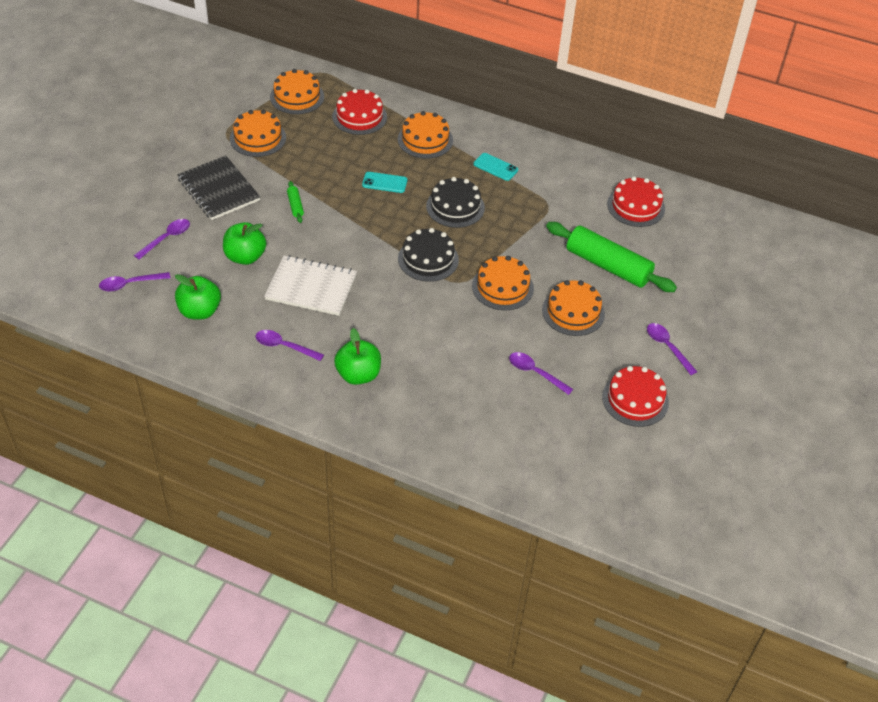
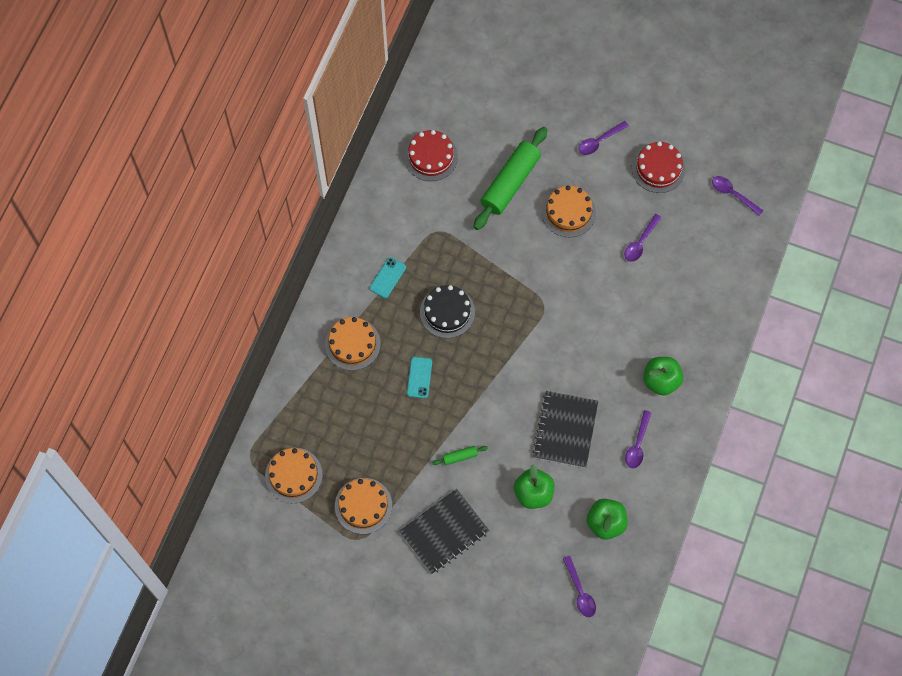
camera: 90 degrees left, 20 degrees up
purple spoon [134,219,190,260] -> purple spoon moved to [712,176,764,216]
white notebook [264,255,357,316] -> black notebook [532,391,598,468]
red cake [332,89,387,135] -> none
black cake [398,228,459,282] -> none
orange cake [472,256,534,310] -> none

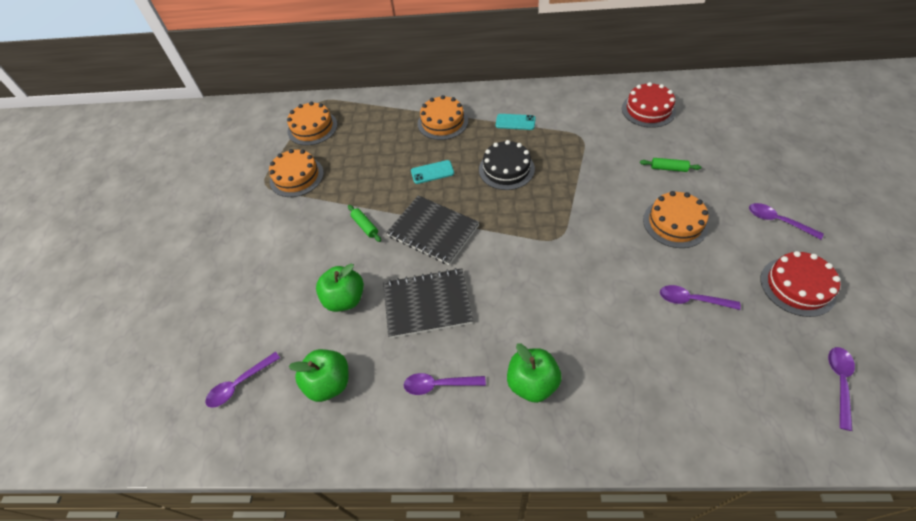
camera: 75 degrees right, 15 degrees down
black notebook [399,489,489,574] -> black notebook moved to [386,195,479,265]
green rolling pin [474,127,547,230] -> green rolling pin [640,158,702,172], size x0.42

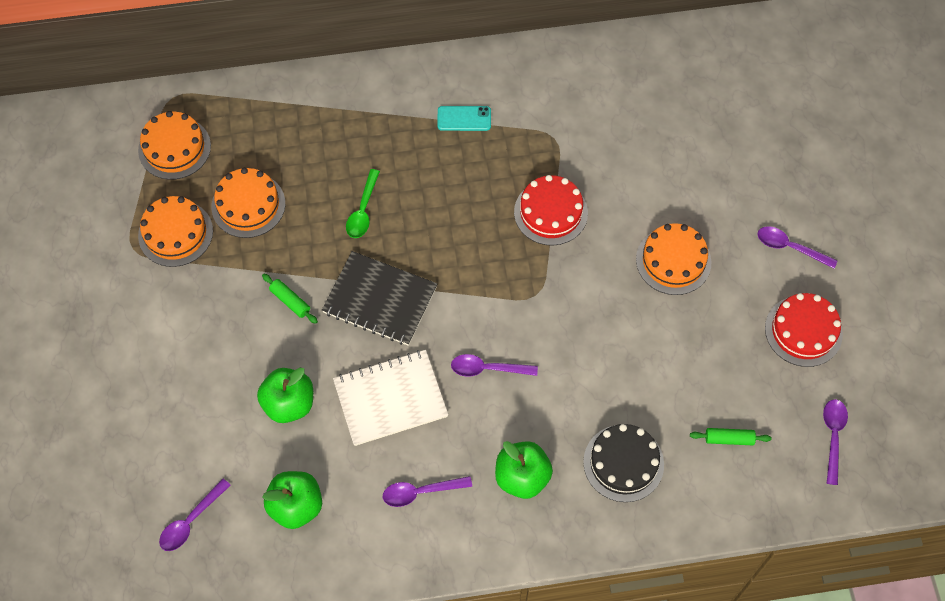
camera: 15 degrees left, 10 degrees up
black notebook [383,268,473,338] -> white notebook [333,350,448,446]
turquoise phone [411,160,454,184] -> green spoon [346,169,380,238]
orange cake [418,95,468,140] -> orange cake moved to [212,168,285,238]
black cake [479,140,535,190] -> black cake moved to [583,424,664,502]
red cake [622,82,676,128] -> red cake moved to [514,175,588,245]
green rolling pin [640,158,702,172] -> green rolling pin moved to [690,428,772,445]
purple spoon [660,285,741,310] -> purple spoon moved to [451,354,538,377]

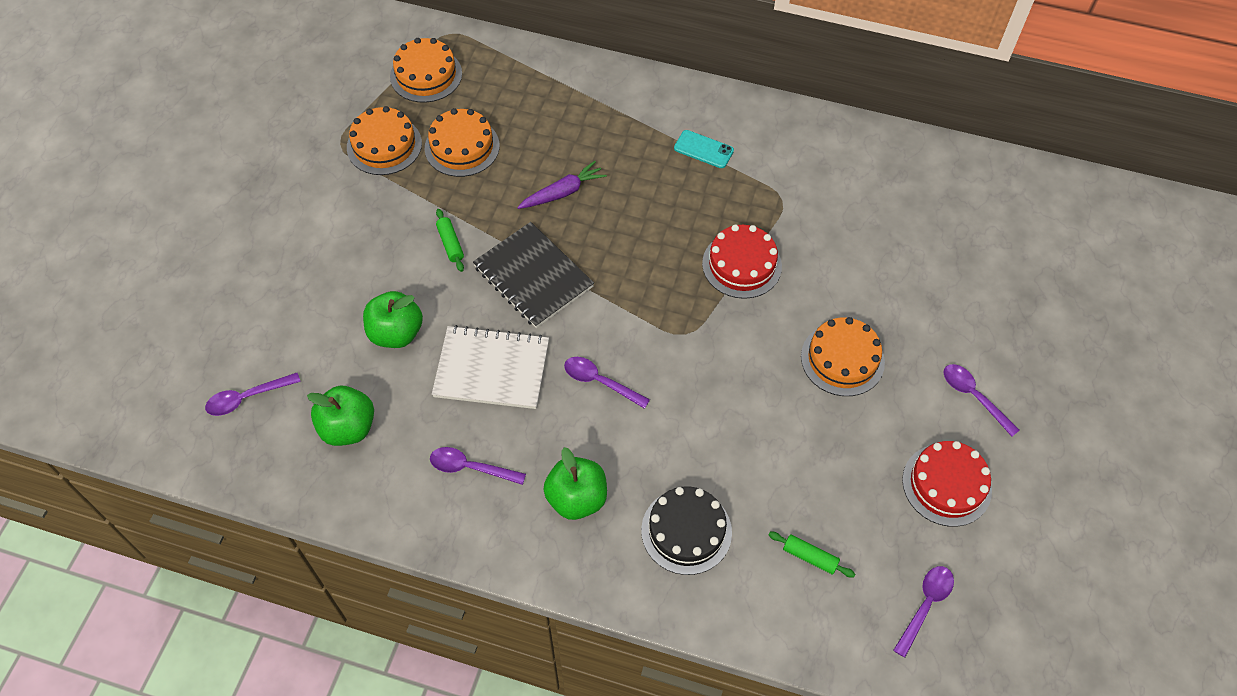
camera: 25 degrees right, 5 degrees down
green spoon [346,169,380,238] -> purple carrot [517,161,607,209]

